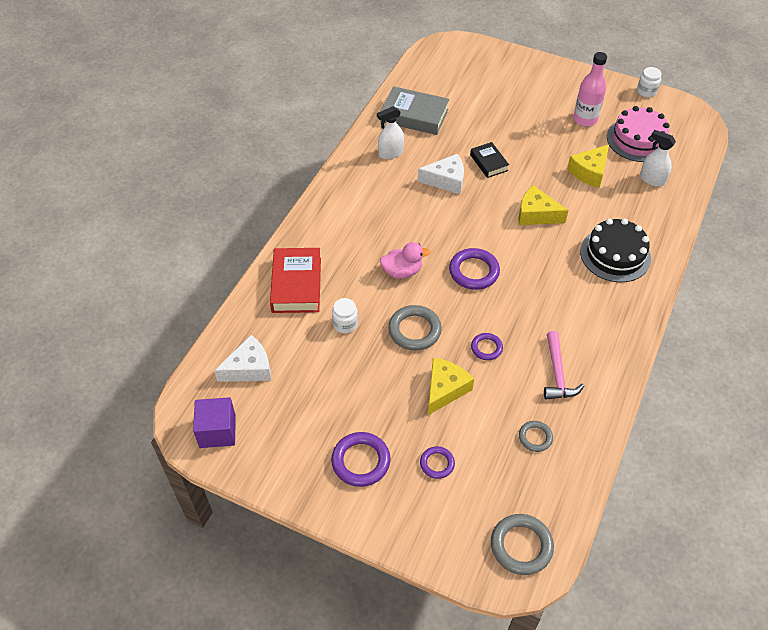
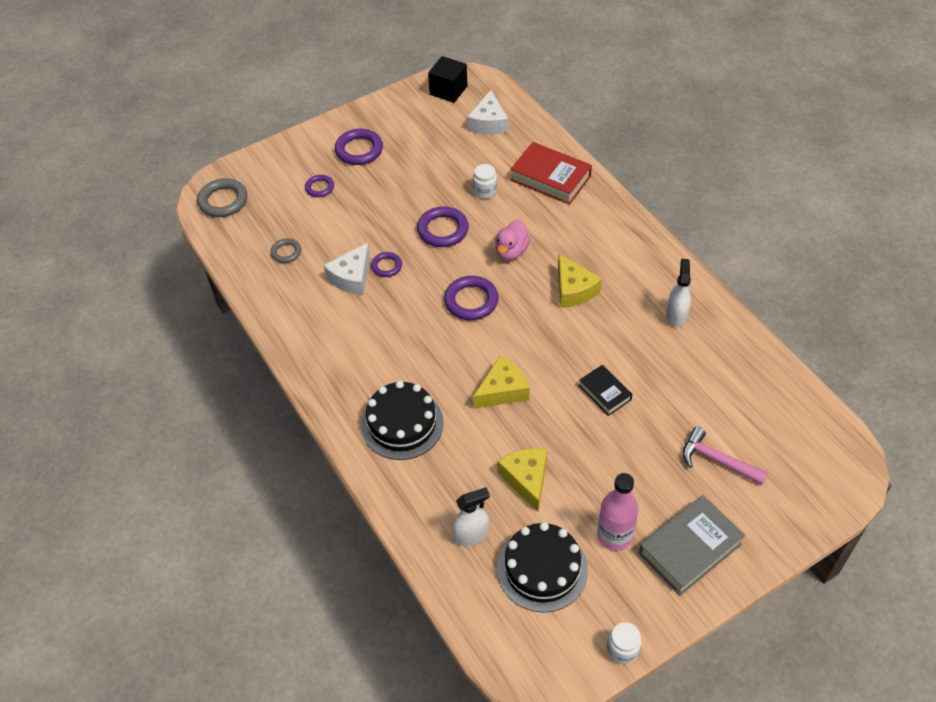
camera: 125 degrees right, 0 degrees up
purple cube [193,397,236,448] -> black cube [428,56,467,103]
grey book [380,86,449,135] -> grey book moved to [639,495,745,596]
grey ring [388,305,442,351] -> purple ring [417,206,469,247]
white cheese [418,154,464,194] -> white cheese moved to [323,243,370,295]
yellow cheese [428,358,474,415] -> yellow cheese moved to [558,254,602,308]
black book [470,142,509,178] -> black book turned 45 degrees clockwise [579,365,632,416]
pink hammer [544,331,584,399] -> pink hammer moved to [683,427,767,485]
pink cake [607,106,670,162] -> black cake [497,522,588,613]

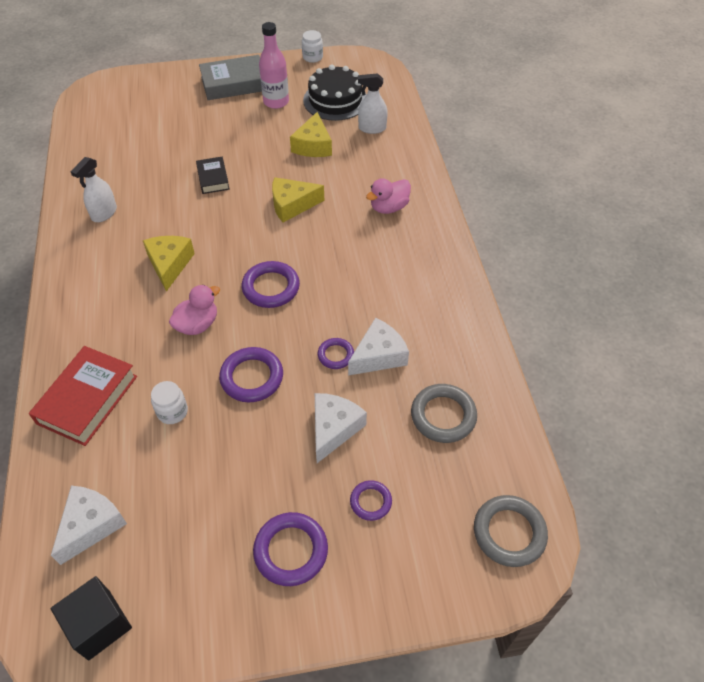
camera: 160 degrees left, 0 degrees up
grey ring [271,238,301,263] -> grey ring [411,384,477,443], size x1.69
black cake [361,381,444,460] -> pink duck [366,178,411,214]
red book [510,142,592,205] -> red book turned 60 degrees clockwise [29,346,137,446]
pink hammer [683,427,767,485] -> none
none -> white cheese [315,393,367,463]

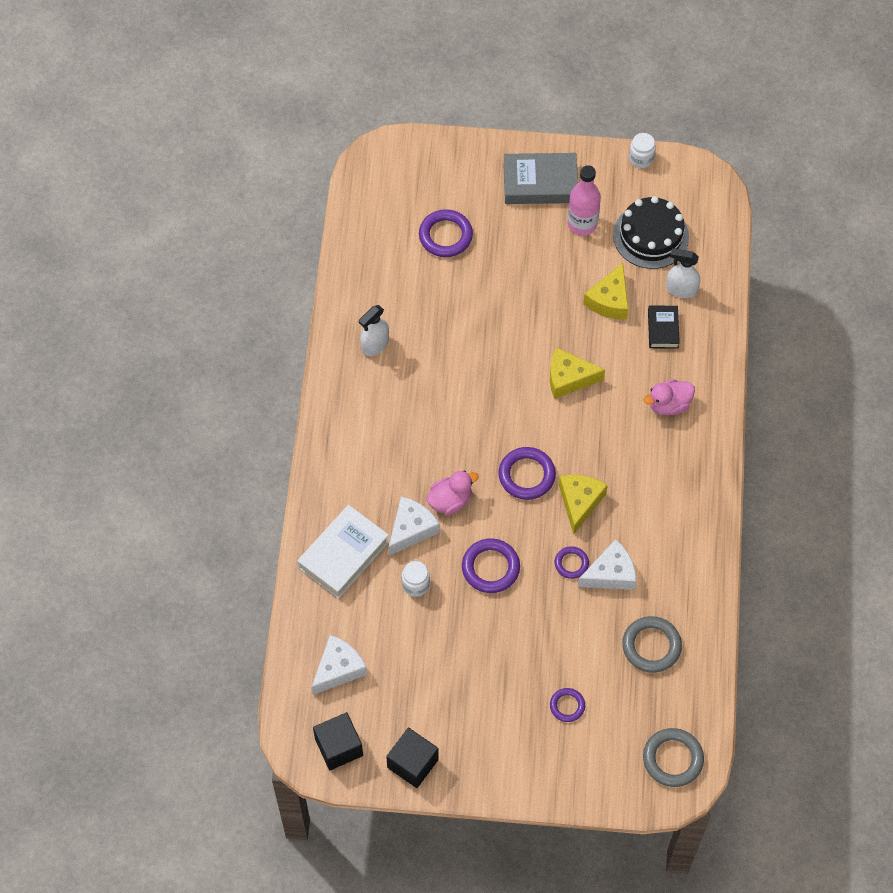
camera: 15 degrees right, 10 degrees up
red book [29,346,137,446] -> white book [298,505,389,599]
yellow cheese [143,236,195,291] -> yellow cheese moved to [559,475,608,535]
black book [196,157,230,194] -> black book moved to [648,305,680,349]
purple ring [253,512,328,586] -> purple ring moved to [419,209,473,257]
white cheese [315,393,367,463] -> white cheese moved to [389,497,440,556]
none -> black cube [386,728,439,788]

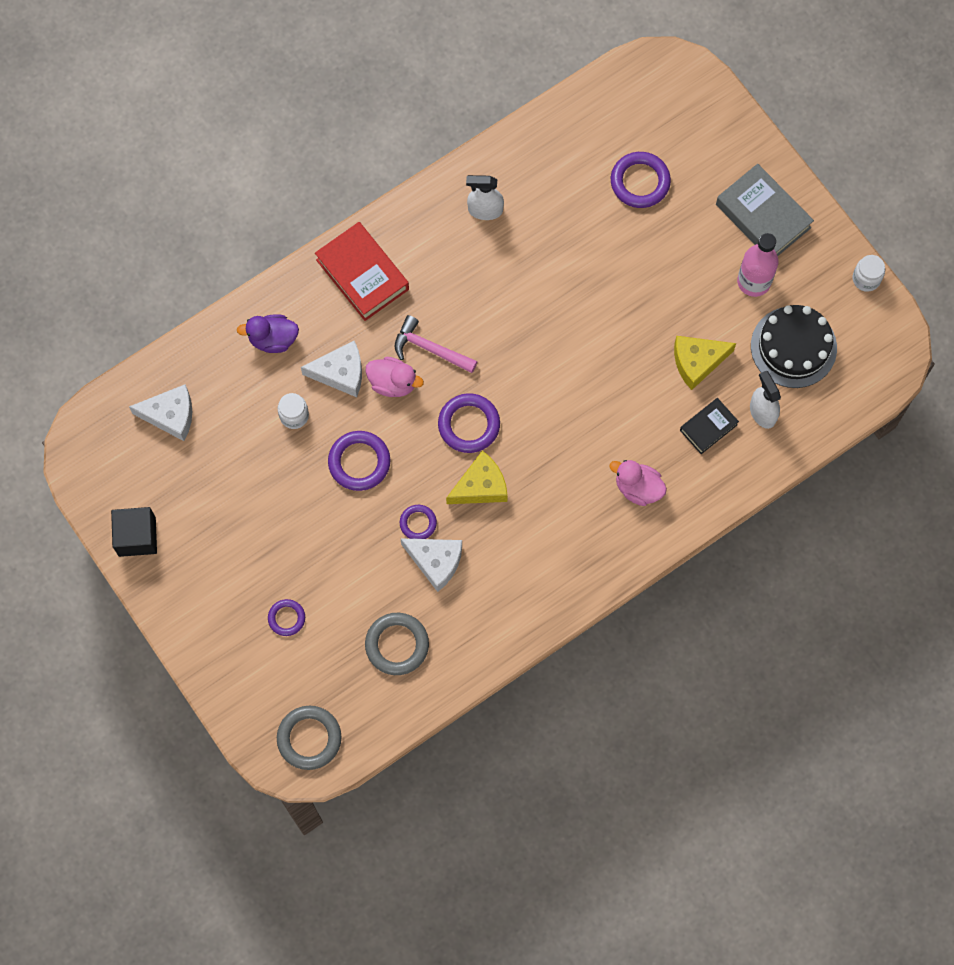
camera: 50 degrees right, 10 degrees up
white book [298,505,389,599] -> purple duck [237,314,299,353]
black cube [313,712,363,771] -> none
yellow cheese [550,347,605,399] -> none
none -> red book [315,222,409,321]
none -> pink hammer [395,315,478,373]

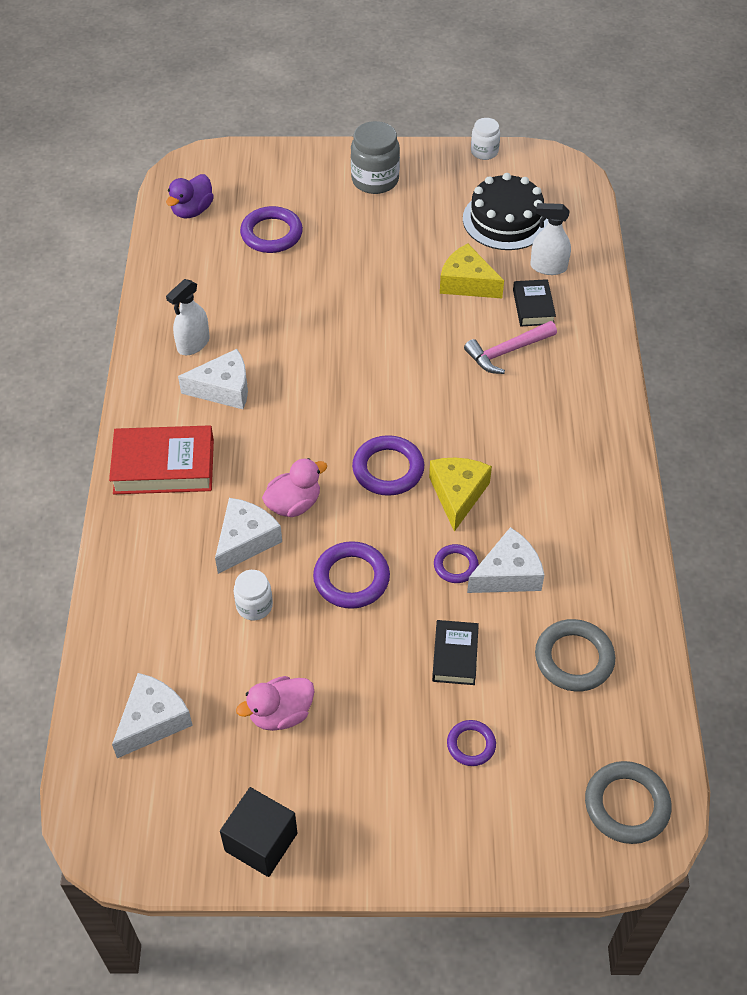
camera: 55 degrees left, 20 degrees down
purple duck [237,314,299,353] -> purple duck moved to [166,174,214,218]
pink hammer [395,315,478,373] -> pink hammer moved to [464,321,557,374]
pink duck [609,460,667,506] -> pink duck moved to [236,676,315,731]
yellow cheese [674,336,736,390] -> yellow cheese turned 105 degrees clockwise [440,243,504,298]
grey book [716,164,814,256] -> grey jar [351,121,400,194]
pink bottle [737,233,779,297] -> none
none -> white cheese [178,349,248,409]
none -> black book [432,620,479,685]

